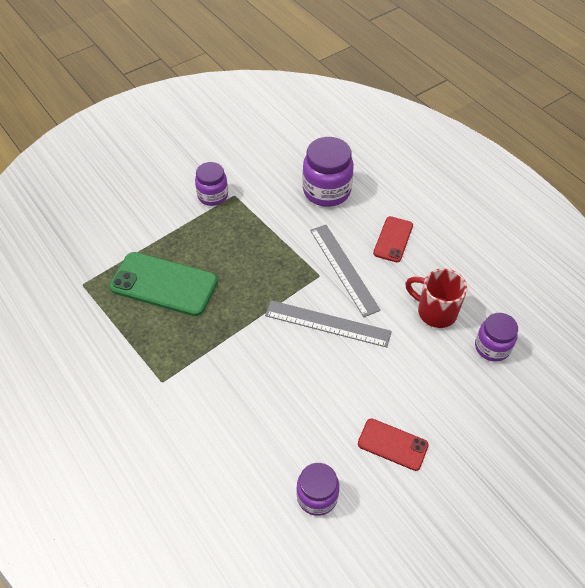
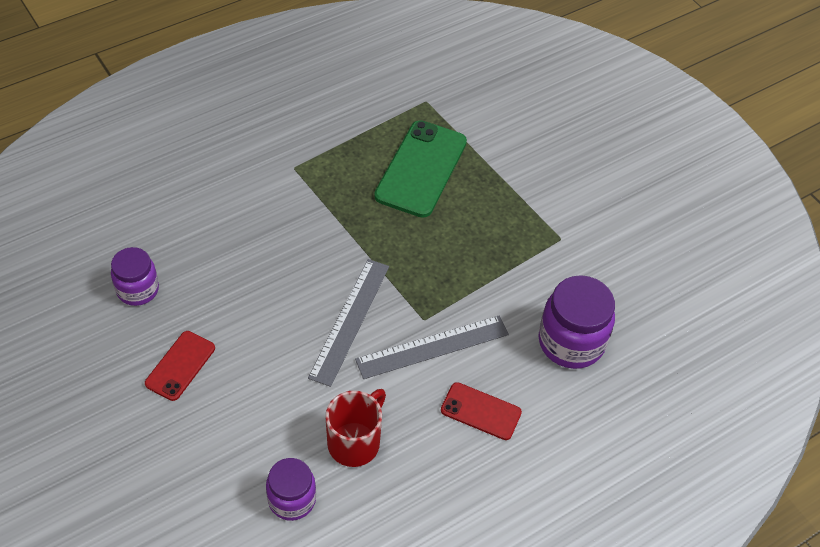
camera: 90 degrees right, 0 degrees up
purple jar [195,162,228,206] -> none

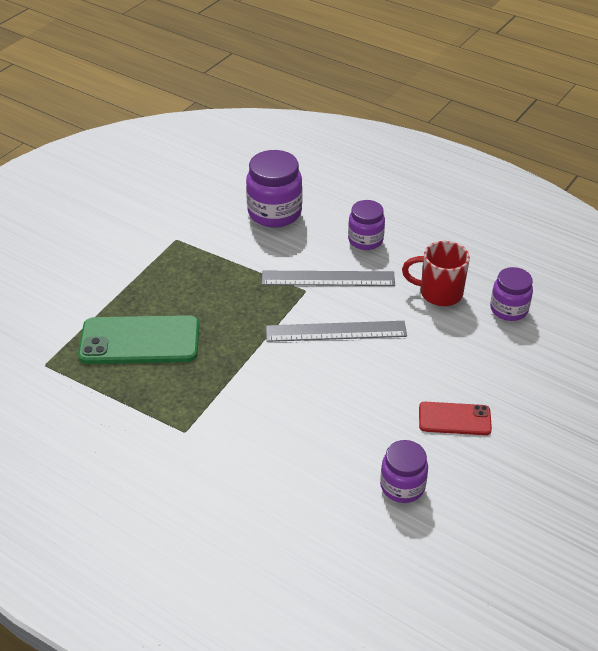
camera: 110 degrees left, 10 degrees down
grey ruler [355,316,509,379] -> grey ruler turned 45 degrees counterclockwise [262,271,395,286]
red phone [441,382,522,440] -> purple jar [348,200,385,250]

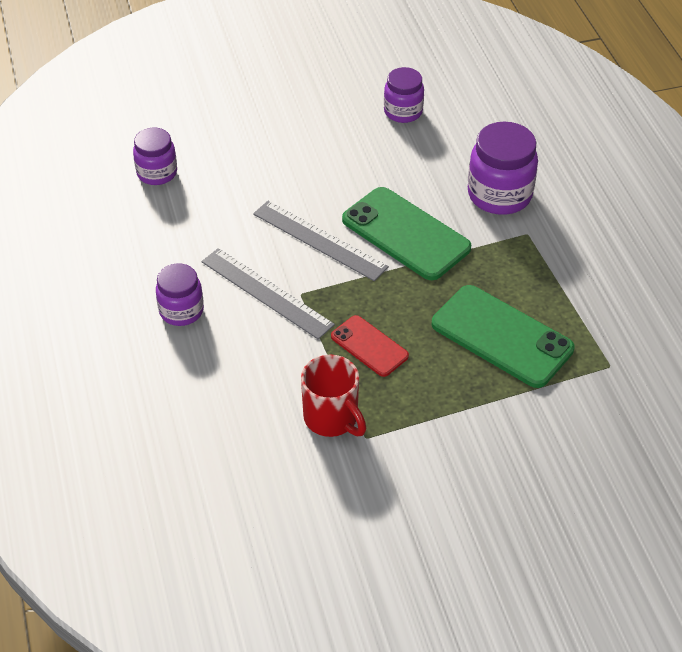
camera: 140 degrees left, 5 degrees up
purple jar [246,150,302,227] -> purple jar moved to [468,122,538,215]
red mug [402,241,470,306] -> red mug moved to [301,355,366,437]
red phone [419,402,492,435] -> red phone moved to [331,315,409,377]
none -> green phone [342,187,471,280]

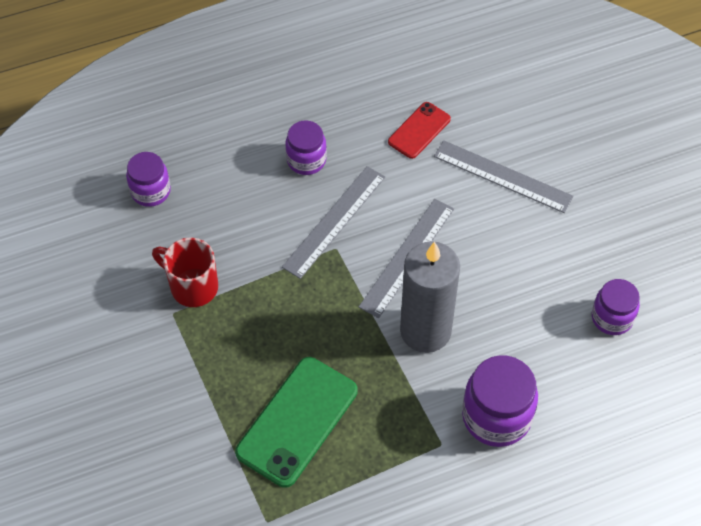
camera: 85 degrees right, 10 degrees up
purple jar [133,128,177,185] -> purple jar moved to [126,152,171,207]
red mug [301,355,366,437] -> red mug turned 75 degrees clockwise [152,238,218,307]
red phone [331,315,409,377] -> red phone moved to [388,102,451,159]
green phone [342,187,471,280] -> grey candle [400,241,460,353]
none -> grey ruler [434,140,574,213]

